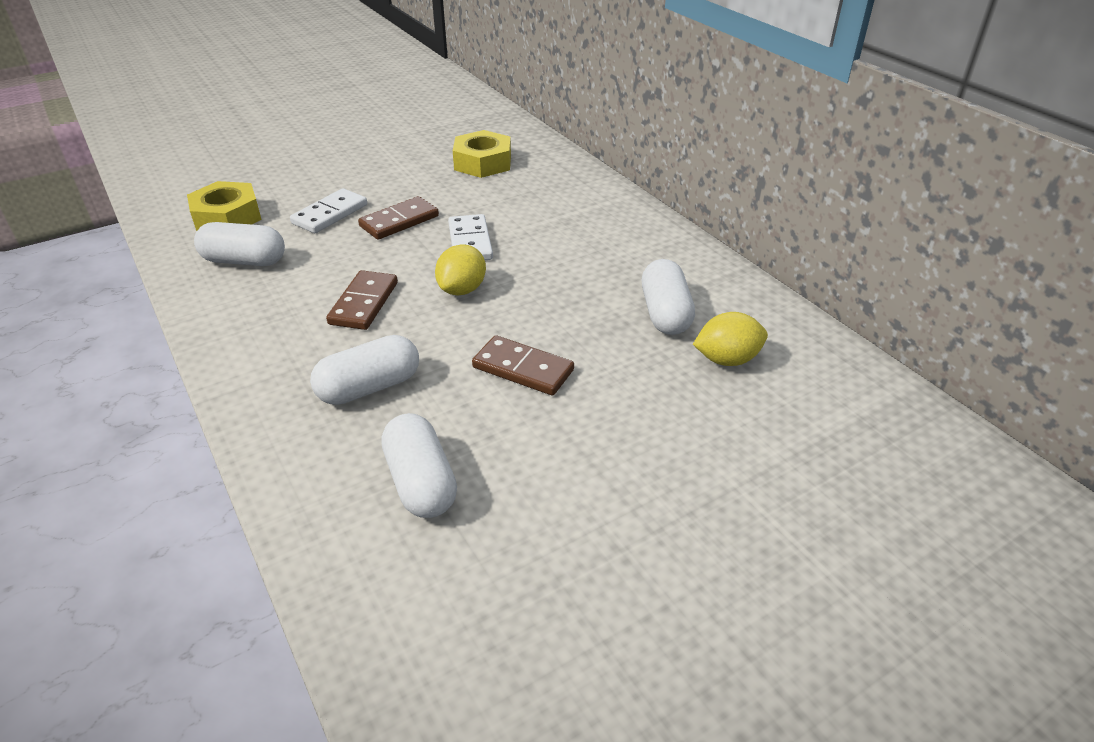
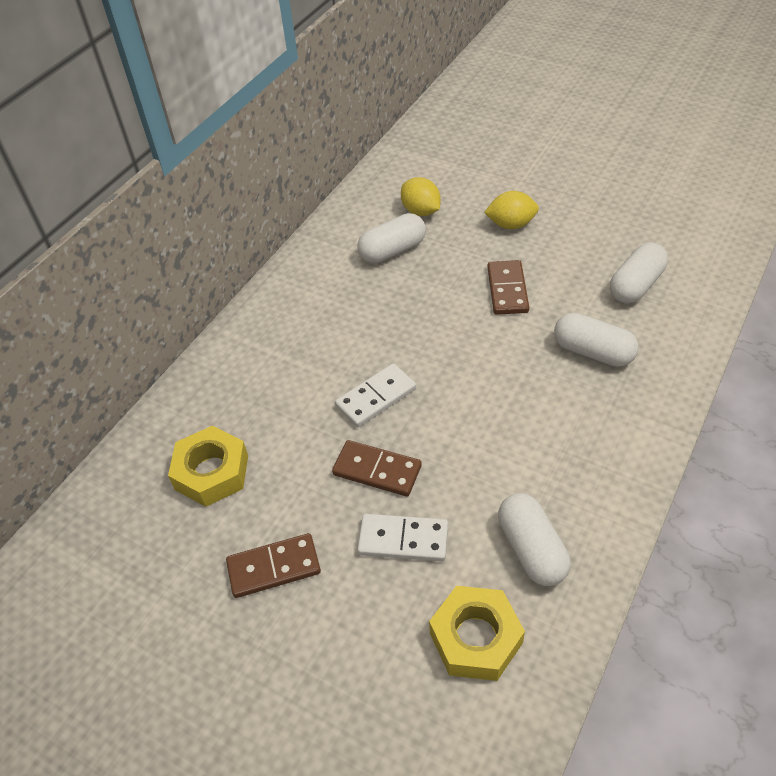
camera: 115 degrees left, 10 degrees up
brown domino [326,270,398,330] -> brown domino moved to [226,533,321,598]
yellow lemon [435,244,486,296] -> yellow lemon moved to [484,191,539,229]

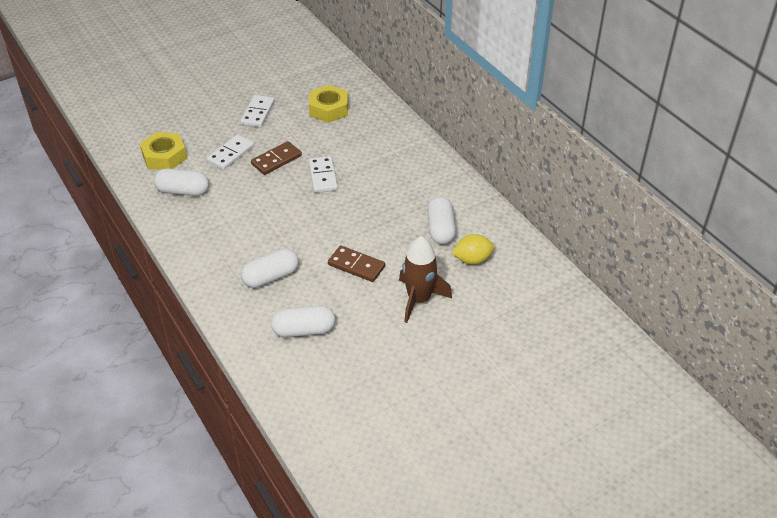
camera: 115 degrees right, 5 degrees down
brown domino [226,533,321,598] -> white domino [240,95,275,127]
yellow lemon [484,191,539,229] -> brown rocket [399,236,452,323]
white capsule [610,242,668,303] -> white capsule turned 75 degrees counterclockwise [271,306,335,338]

